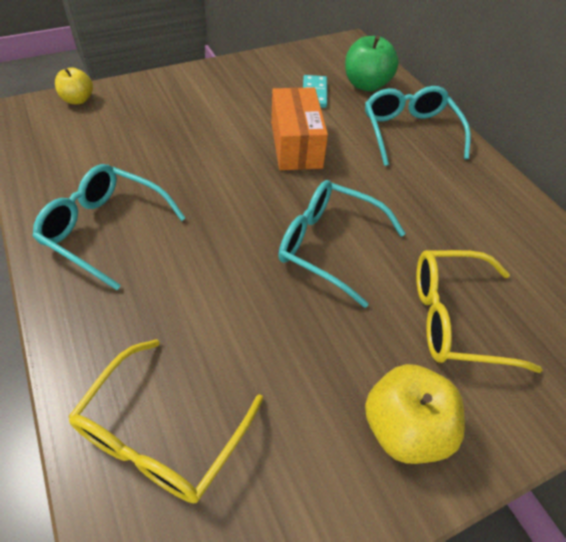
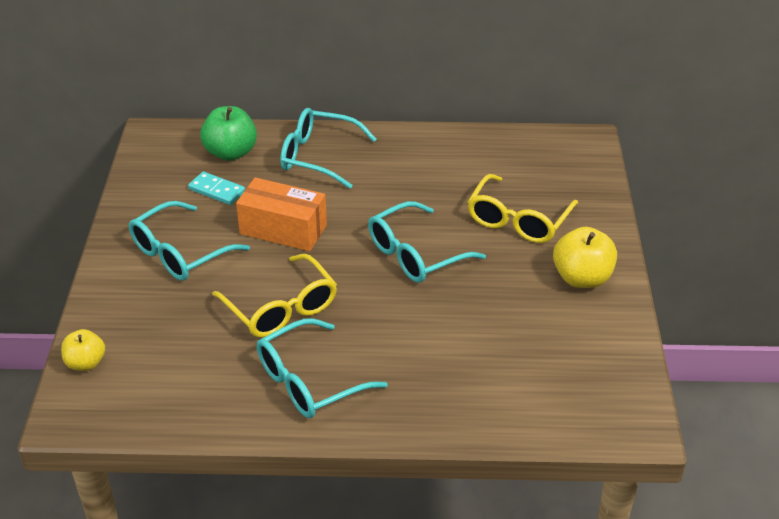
camera: 60 degrees left, 10 degrees down
yellow glasses [68,339,263,503] -> yellow glasses moved to [212,254,337,338]
none -> turquoise glasses [129,201,250,281]

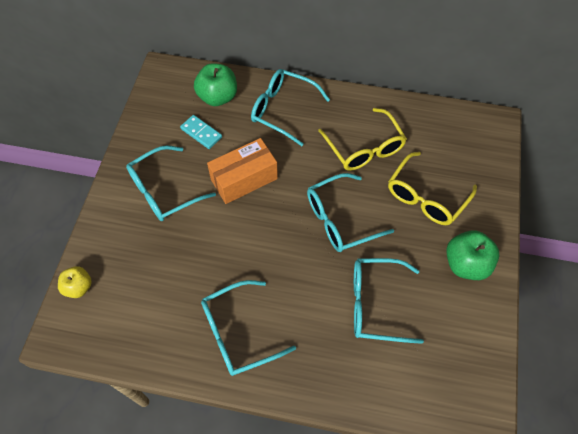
camera: 10 degrees right, 20 degrees up
yellow glasses [212,254,337,338] -> yellow glasses moved to [318,108,407,171]
orange box [236,177,327,251] -> orange box turned 60 degrees counterclockwise [207,138,278,204]
yellow apple [553,227,617,288] -> green apple [446,230,499,280]
none -> turquoise glasses [354,258,424,344]

